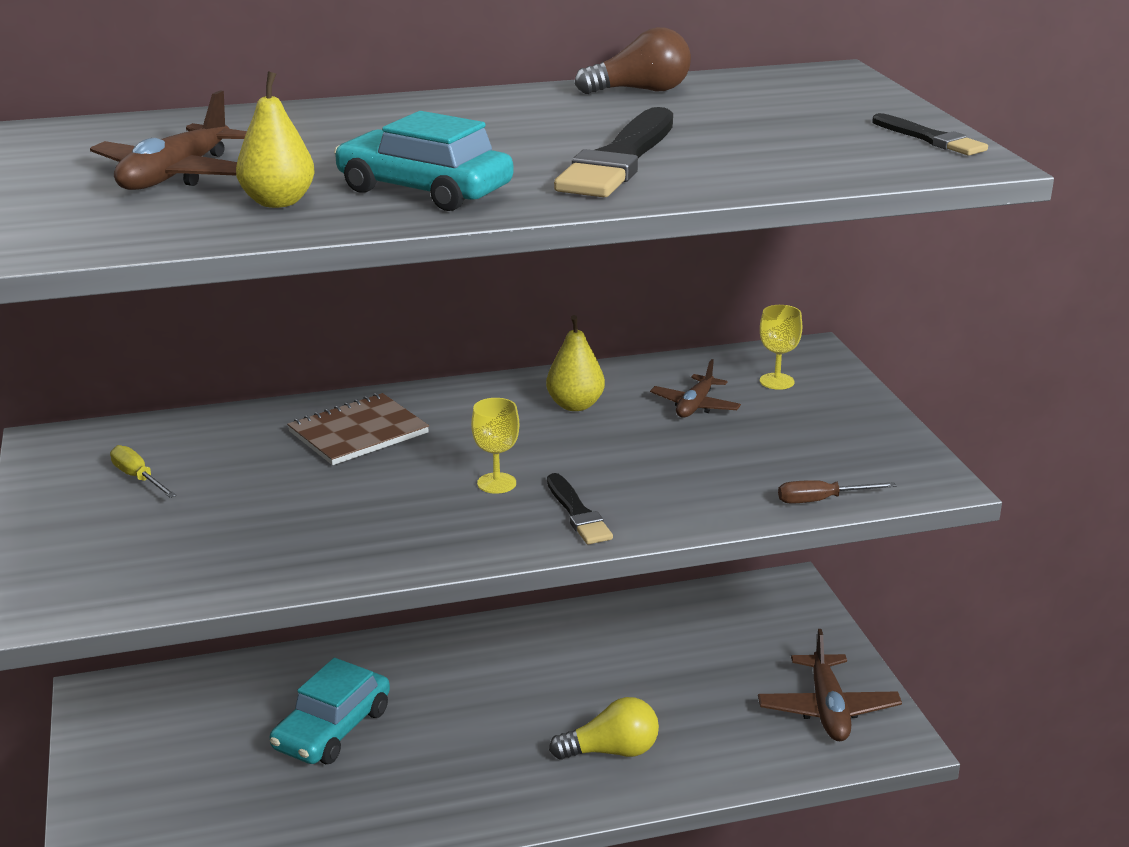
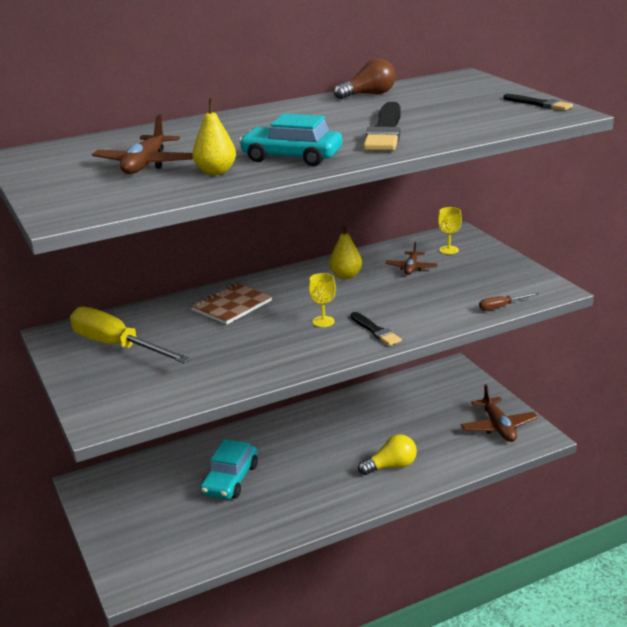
camera: 10 degrees left, 0 degrees up
yellow screwdriver [110,445,177,498] -> yellow screwdriver [70,307,191,364], size x2.32

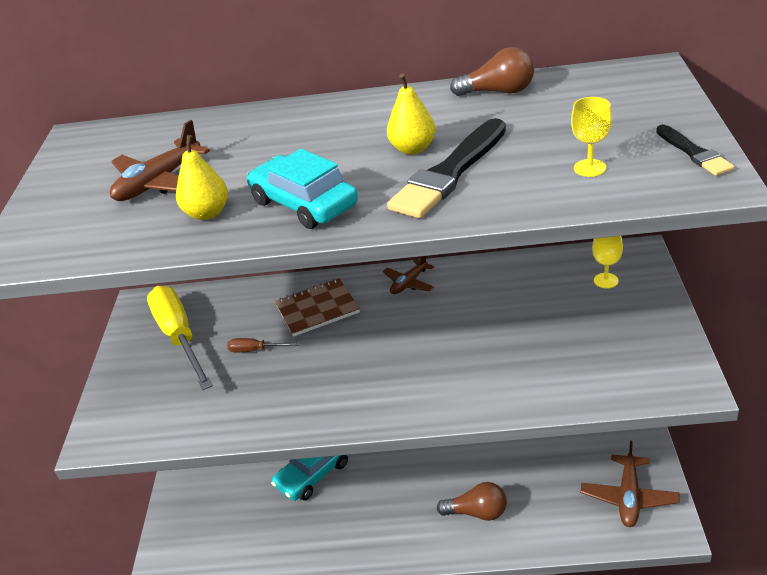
camera: 30 degrees right, 10 degrees up
yellow goblet [309,273,336,327] -> yellow goblet moved to [571,97,612,177]
yellow pear [329,224,362,279] -> yellow pear moved to [387,73,435,154]
black brush [351,312,402,346] -> none
yellow light bulb [358,434,417,475] -> brown light bulb [437,482,507,521]
brown plane [385,242,438,275] -> brown plane moved to [383,256,434,294]
brown screwdriver [479,293,539,311] -> brown screwdriver moved to [227,338,300,352]

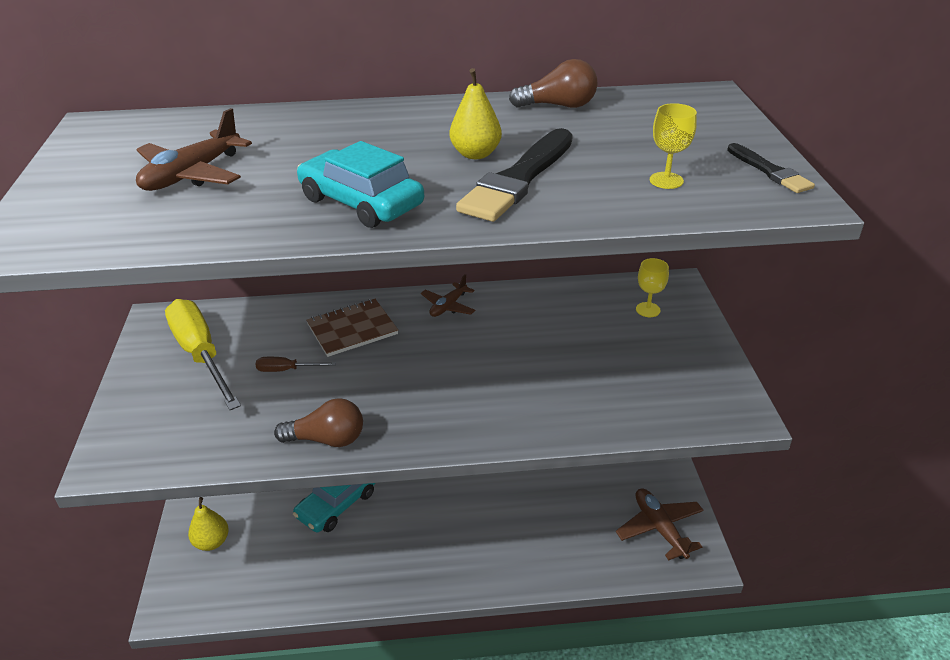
camera: 10 degrees left, 0 degrees up
yellow pear [176,135,228,220] -> yellow pear moved to [188,497,229,551]
brown light bulb [437,482,507,521] -> brown light bulb moved to [274,398,363,447]
brown plane [581,441,680,527] -> brown plane turned 150 degrees clockwise [616,488,704,560]

